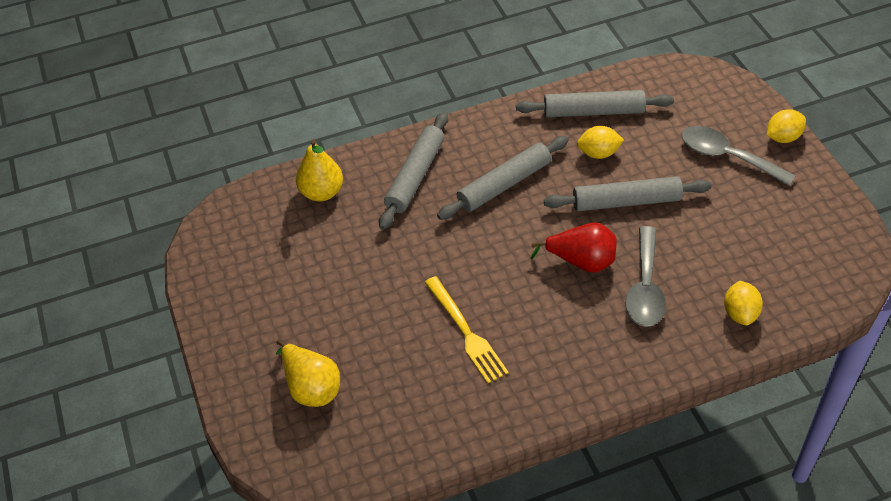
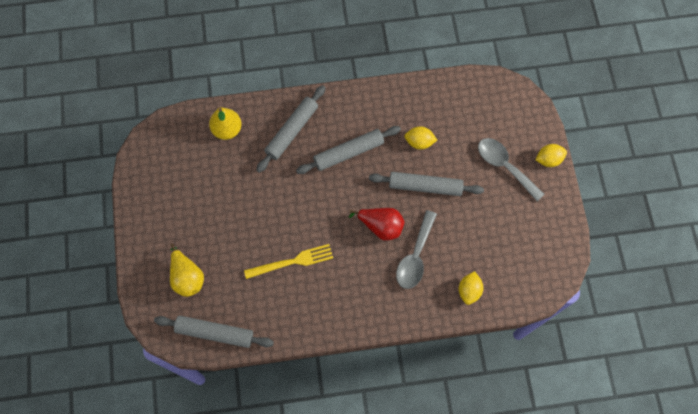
camera: 10 degrees right, 20 degrees up
yellow fork [424,276,509,384] -> yellow fork turned 90 degrees counterclockwise [244,244,333,279]
grey rolling pin [516,90,674,117] -> grey rolling pin moved to [154,315,274,348]

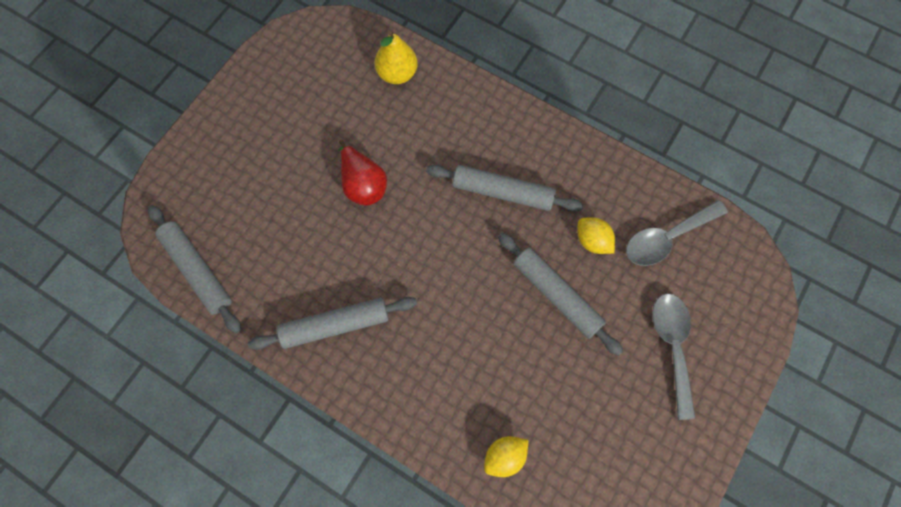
camera: 40 degrees right, 0 degrees up
yellow pear [170,244,204,297] -> none
yellow fork [244,244,333,279] -> none
grey rolling pin [256,85,326,173] -> grey rolling pin moved to [248,297,417,350]
red pear [349,208,404,241] -> red pear moved to [339,140,387,206]
grey spoon [396,210,437,289] -> grey spoon moved to [626,200,728,266]
yellow lemon [535,144,567,167] -> none

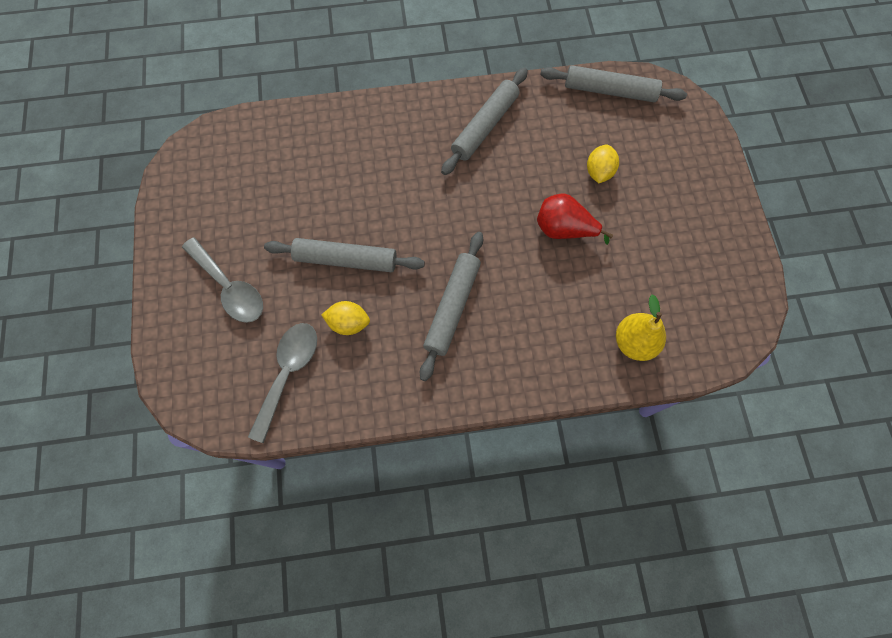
camera: 140 degrees right, 0 degrees up
grey rolling pin [426,165,583,212] -> grey rolling pin turned 45 degrees counterclockwise [420,232,483,381]
yellow lemon [484,436,528,477] -> yellow lemon moved to [587,145,619,183]

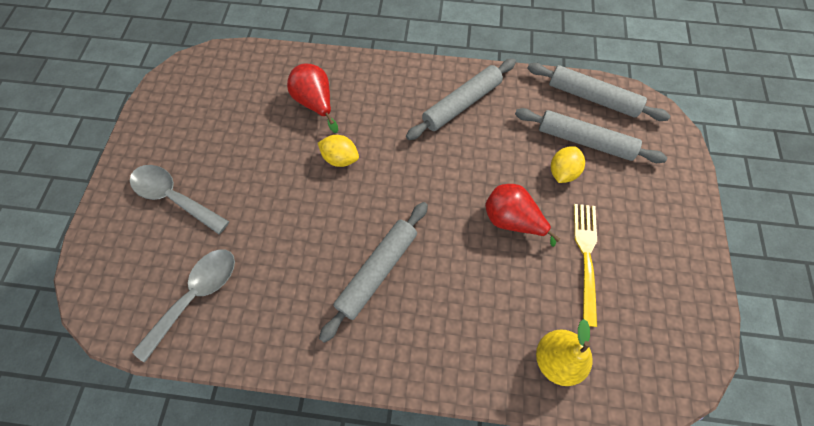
camera: 15 degrees right, 5 degrees down
grey spoon [182,237,263,323] -> grey spoon turned 150 degrees clockwise [130,165,229,234]
grey rolling pin [264,238,425,272] -> grey rolling pin moved to [515,108,667,163]
yellow lemon [321,301,370,335] -> yellow lemon moved to [318,135,359,167]
none -> red pear [287,63,338,133]
none -> yellow fork [574,204,597,327]

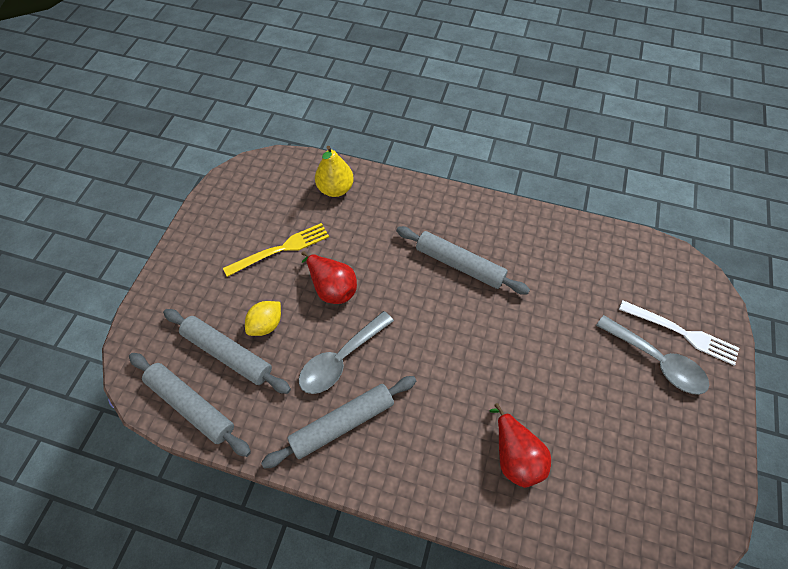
camera: 170 degrees left, 5 degrees down
grey spoon [132,249,235,363] -> grey spoon moved to [299,311,394,394]
yellow lemon [318,135,359,167] -> none
grey rolling pin [319,202,428,343] -> grey rolling pin turned 75 degrees clockwise [396,226,530,295]
yellow fork [574,204,597,327] -> yellow fork turned 135 degrees counterclockwise [223,223,329,277]
none -> white fork [619,300,739,365]

